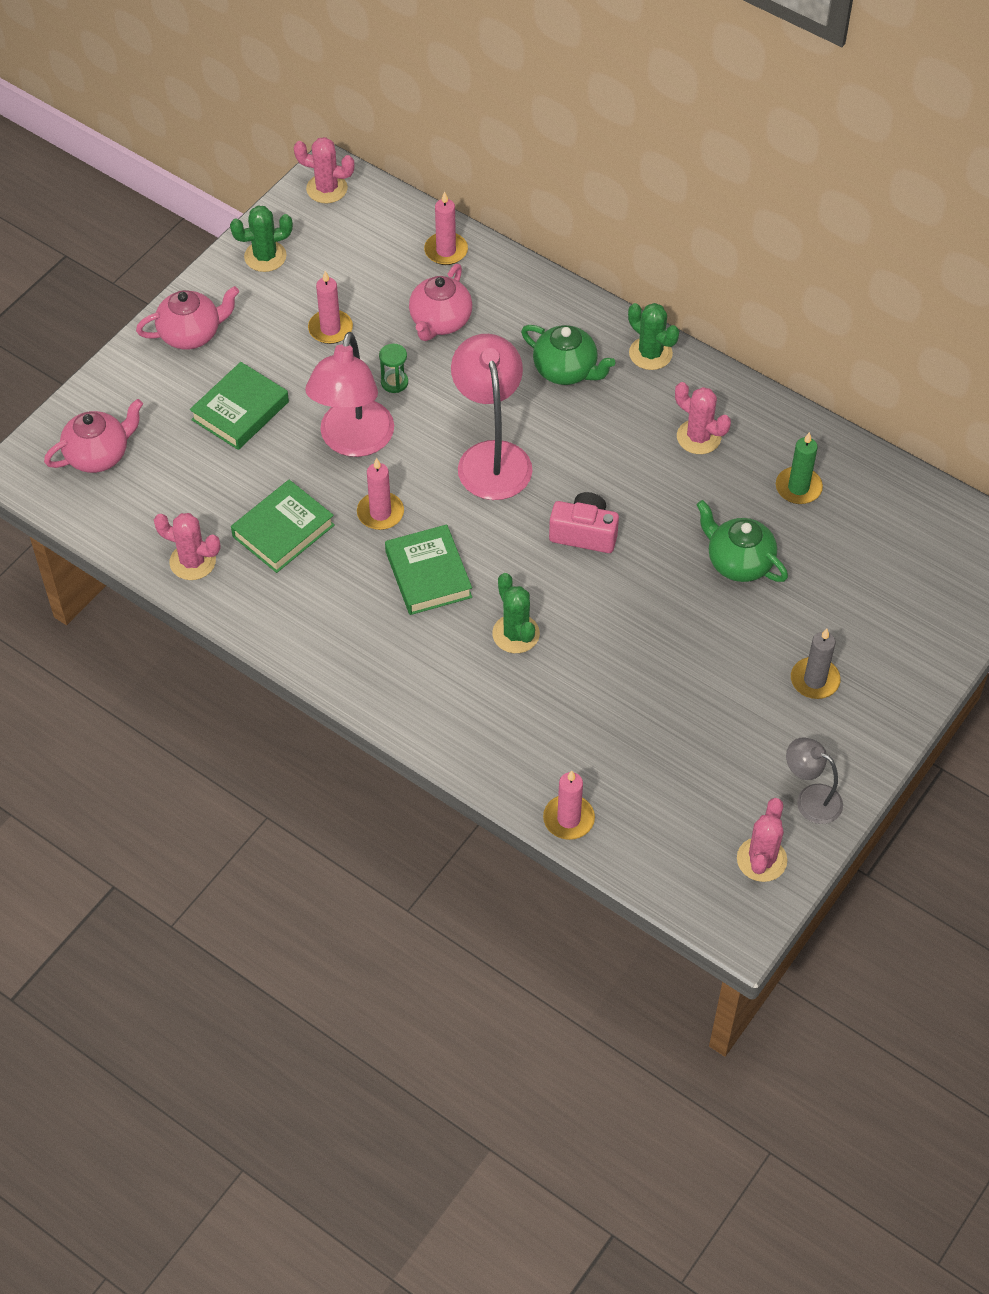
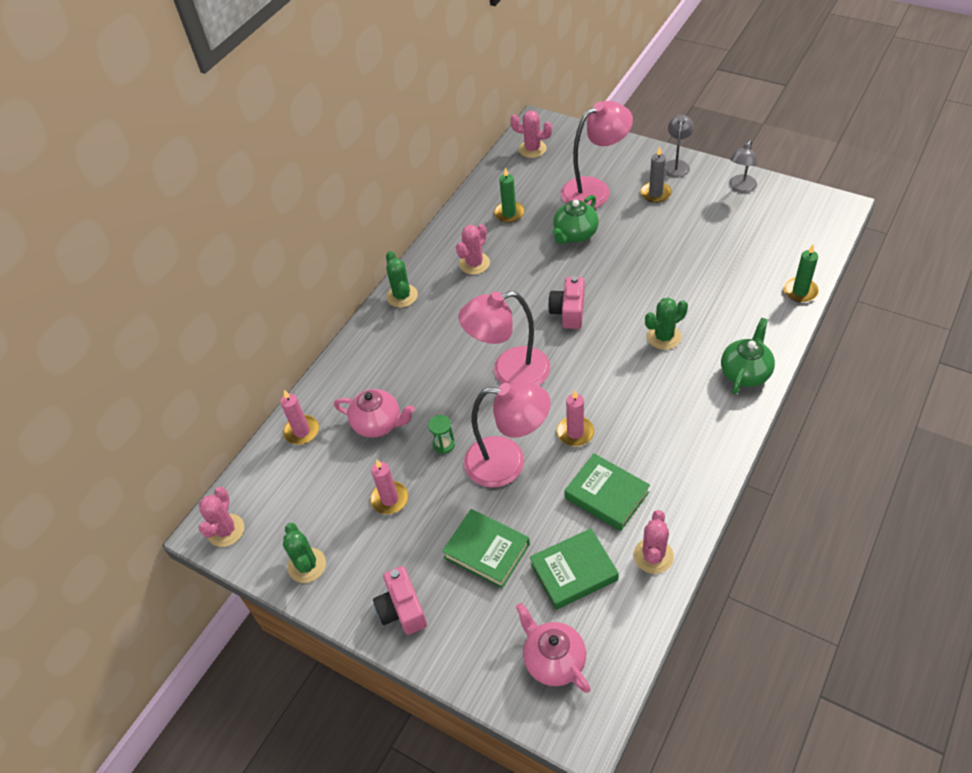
camera: 90 degrees left, 5 degrees down
pink teapot [136,286,239,349] -> pink camera [373,566,427,635]
green book [385,524,472,615] -> green book moved to [530,528,619,610]
green teapot [521,325,616,385] -> green teapot moved to [721,318,775,394]
pink candle [543,771,595,840] -> green candle [783,245,819,302]
green cactus [628,303,679,370] -> green cactus turned 60 degrees counterclockwise [386,251,418,308]
pink cactus [737,798,787,882] -> pink cactus moved to [510,110,552,158]
none -> pink lamp [561,101,633,208]
none -> grey lamp [665,115,694,178]

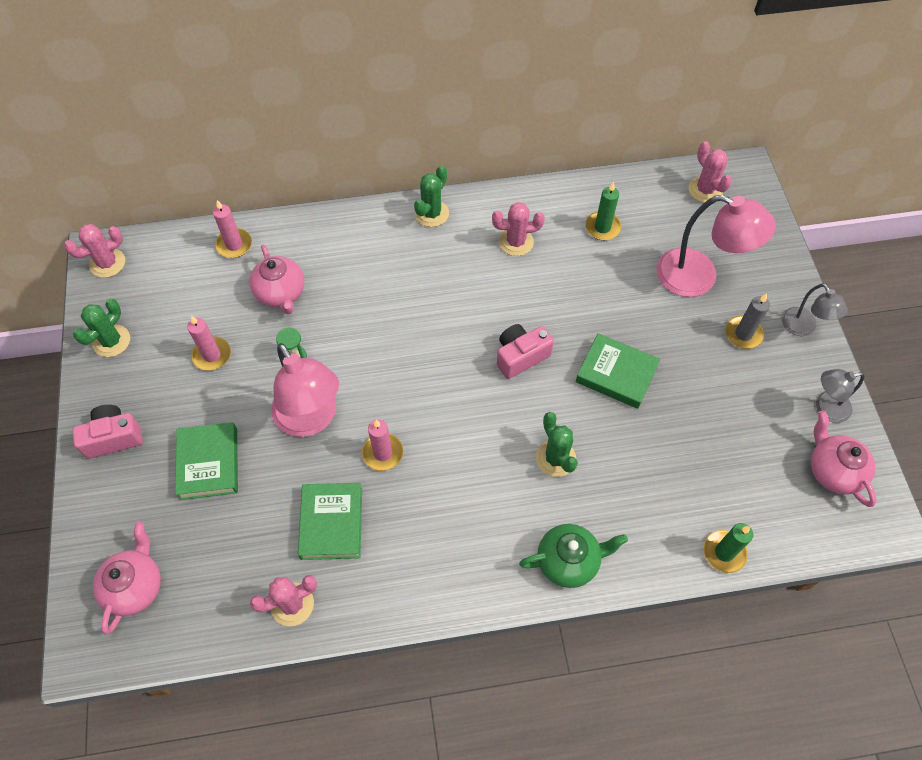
camera: 45 degrees right, 10 degrees up
pink camera [373,566,427,635] -> pink camera turned 45 degrees clockwise [72,405,143,459]
pink lamp [458,291,550,386] -> none
green book [530,528,619,610] -> green book moved to [576,333,660,409]
green teapot [552,195,599,244] -> none
green cactus [645,298,688,350] -> green cactus turned 45 degrees clockwise [536,412,578,477]
grey lamp [665,115,694,178] -> grey lamp turned 90 degrees clockwise [782,283,848,336]
none -> pink teapot [811,410,877,507]

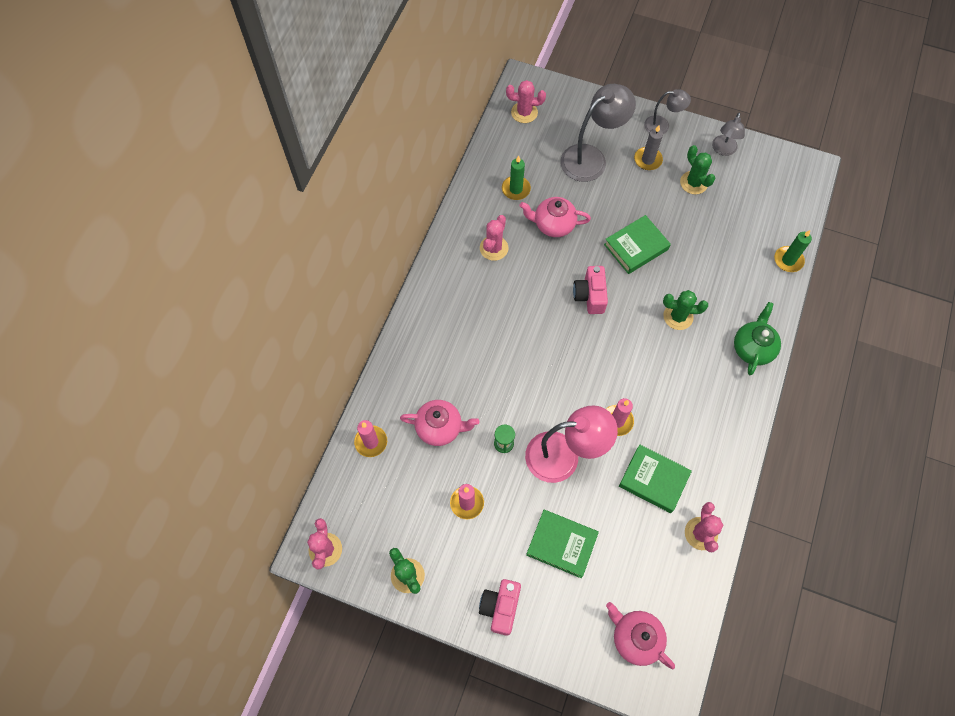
camera: 60 degrees left, 5 degrees up
green cactus [414,166,449,227] -> green cactus moved to [680,145,715,194]
pink lamp [656,195,776,297] -> grey lamp [560,84,636,182]
pink teapot [811,410,877,507] -> pink teapot moved to [520,197,591,237]

